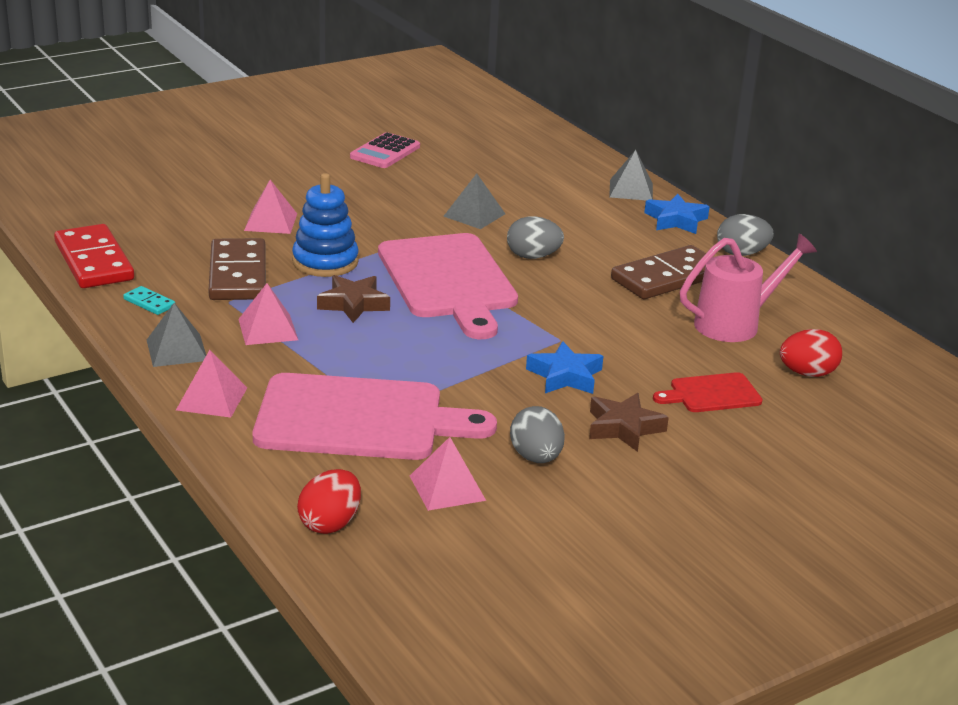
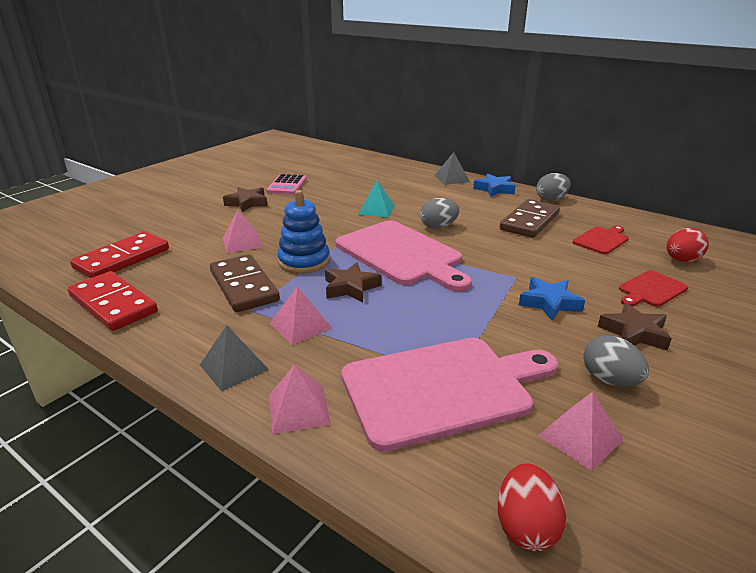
camera: 20 degrees left, 0 degrees up
turquoise domino [123,286,176,315] -> none
grey pyramid [443,173,505,229] -> turquoise pyramid [358,180,395,217]
pink watering can [680,234,817,342] -> red cutting board [573,226,629,254]
none -> red domino [70,231,169,278]
none -> brown star [223,187,268,212]

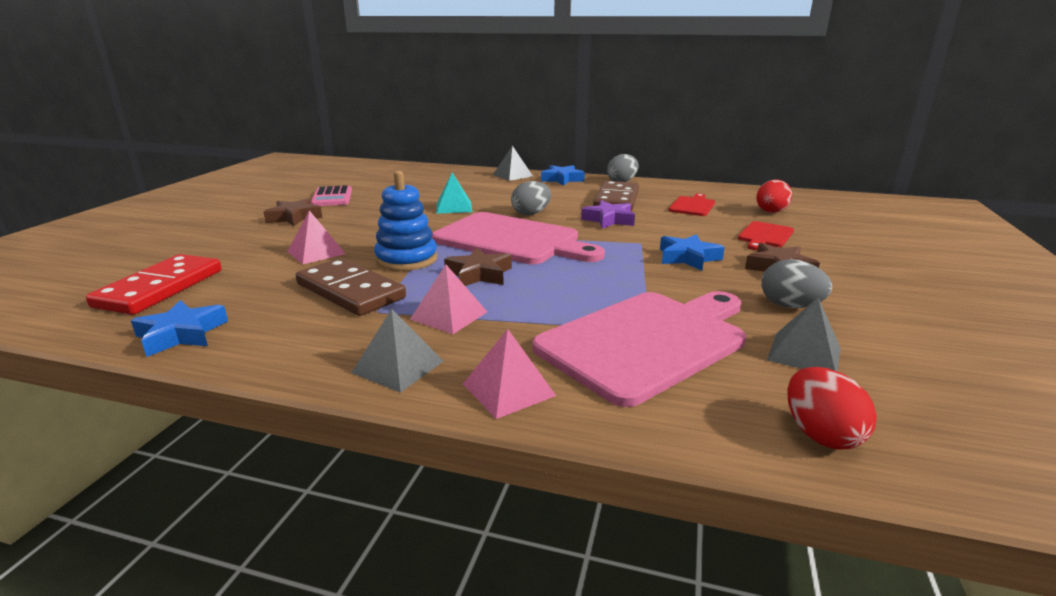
camera: 20 degrees left, 5 degrees down
red domino [68,271,158,331] -> blue star [131,300,228,357]
pink pyramid [538,392,623,471] -> grey pyramid [767,298,841,371]
none -> purple star [581,200,635,229]

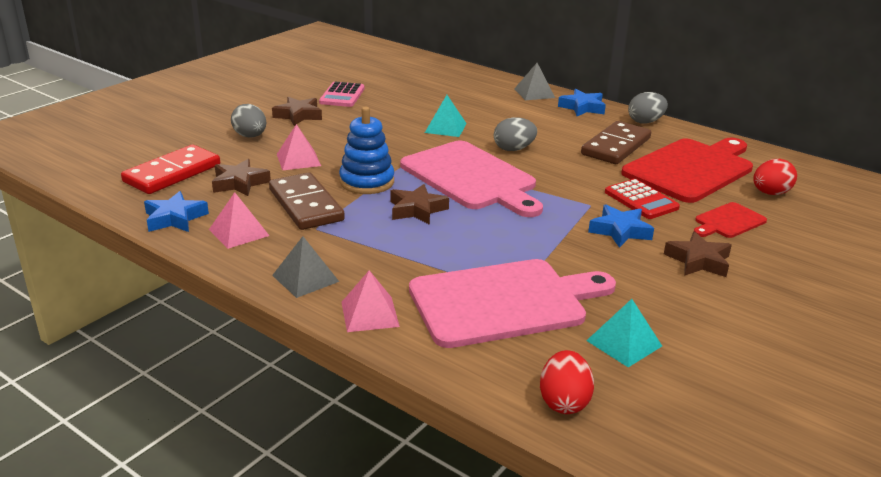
camera: 20 degrees right, 5 degrees up
pink pyramid [410,264,487,334] -> pink pyramid moved to [209,192,269,249]
purple star [581,200,635,229] -> none
red cutting board [669,194,715,216] -> red cutting board [621,138,753,203], size x2.11
grey egg [761,259,832,308] -> grey egg moved to [231,104,266,138]
grey pyramid [767,298,841,371] -> turquoise pyramid [586,299,662,367]
none -> brown star [212,159,271,196]
none -> red calculator [605,179,680,219]

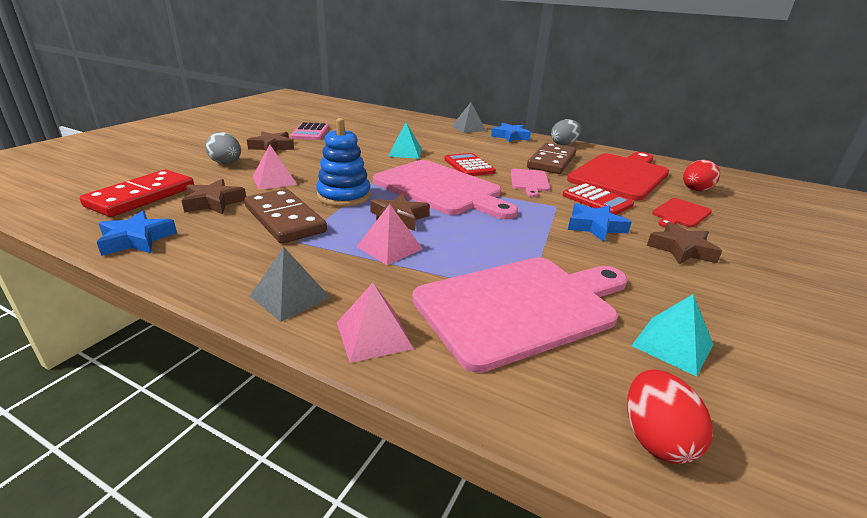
camera: 10 degrees left, 0 degrees up
pink pyramid [209,192,269,249] -> pink pyramid moved to [356,204,423,265]
grey egg [494,117,537,151] -> red calculator [444,153,496,176]
none -> pink cutting board [511,169,550,197]

